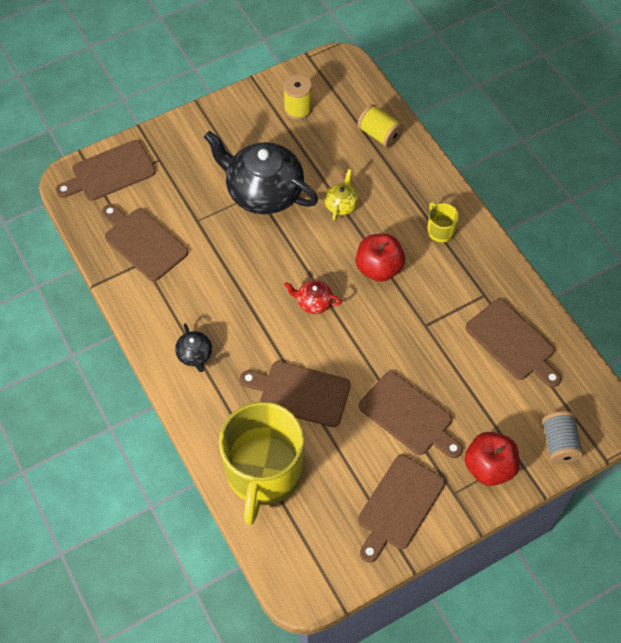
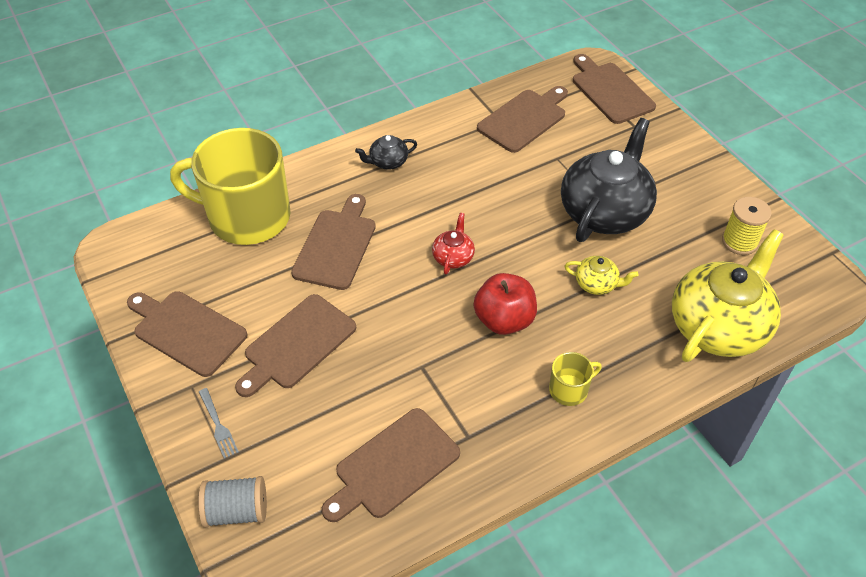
camera: 90 degrees right, 10 degrees down
yellow spool [357,104,404,148] -> yellow teapot [672,229,784,362]
red apple [465,432,520,486] -> grey fork [199,388,239,459]

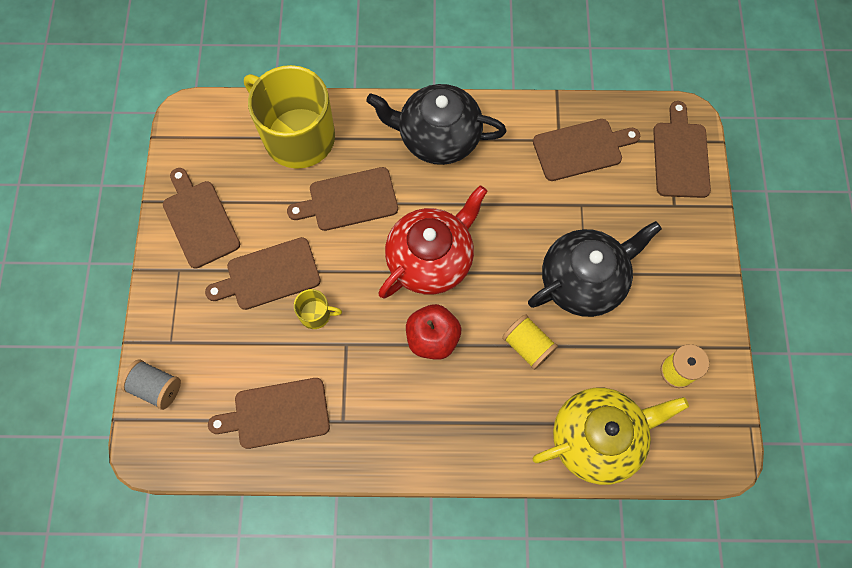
camera: 30 degrees right, 20 degrees up
grey fork [199,388,239,459] -> none
brown cutting board [291,194,376,290] -> brown cutting board turned 150 degrees counterclockwise [287,167,398,231]
black teapot [355,135,417,170] -> black teapot [366,84,506,165], size x2.28
red teapot [432,213,475,275] -> red teapot [378,185,487,298], size x2.28
yellow mug [549,352,602,406] -> yellow mug moved to [294,289,342,329]
yellow teapot [564,256,638,295] -> yellow spool [502,314,558,370]

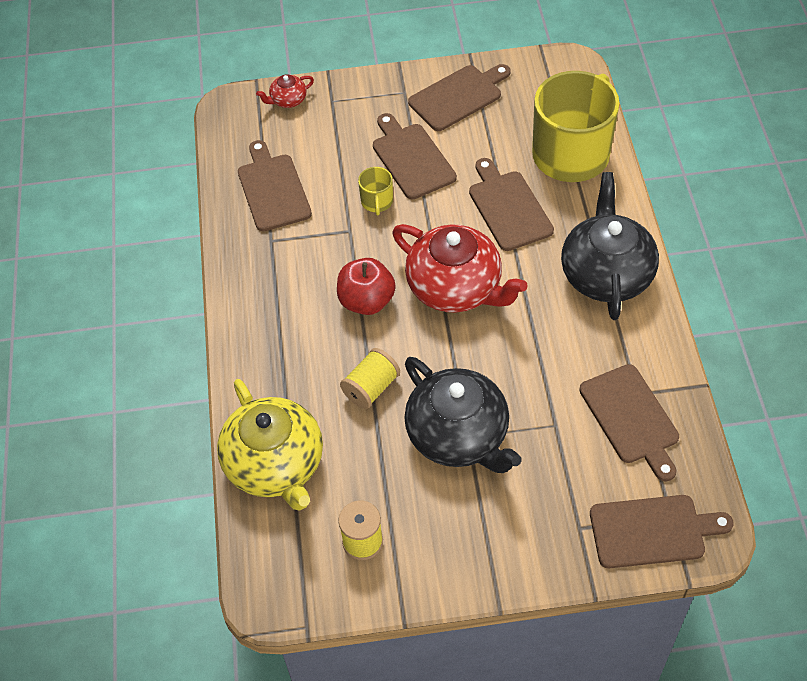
camera: 85 degrees right, 15 degrees down
grey spool [121,359,181,410] -> red teapot [256,74,314,108]

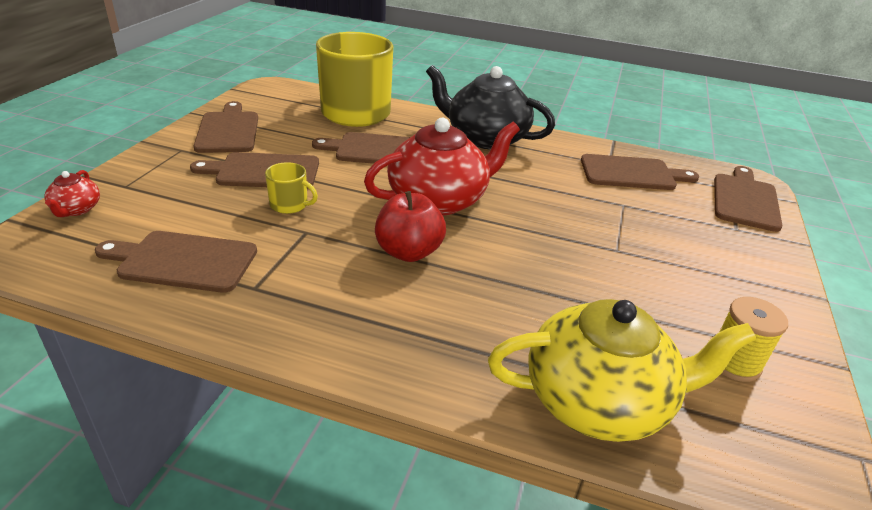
camera: 70 degrees left, 20 degrees down
yellow spool [340,348,400,409] -> none
black teapot [404,357,522,473] -> none

